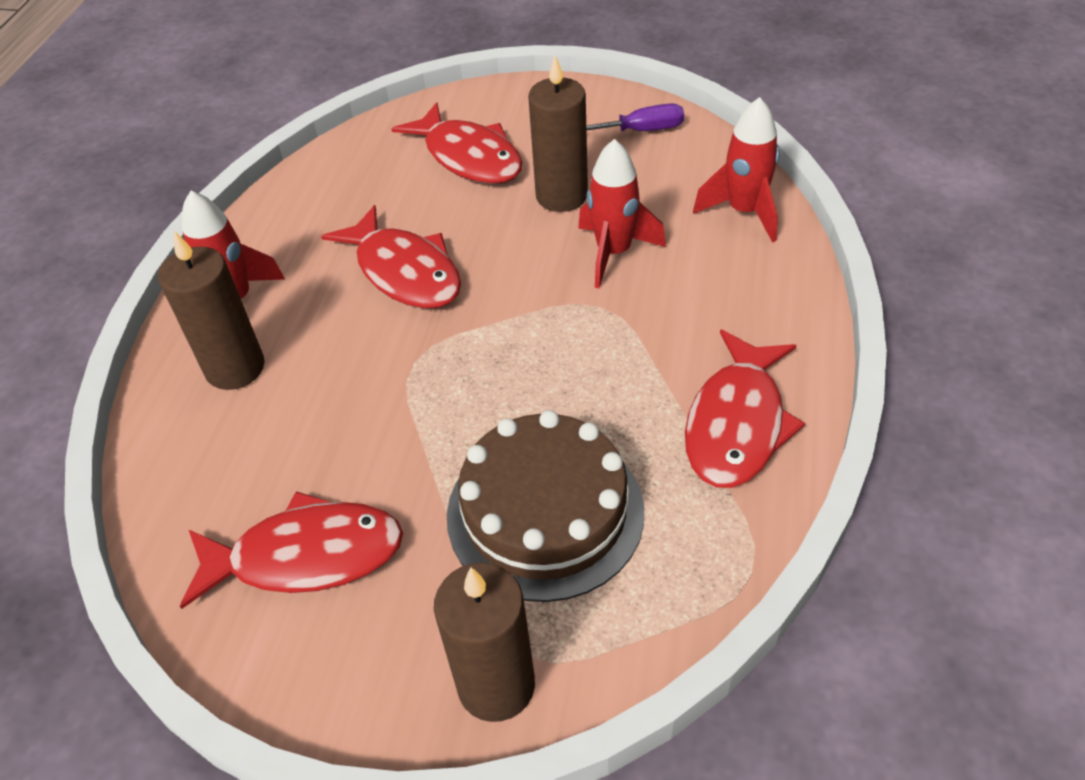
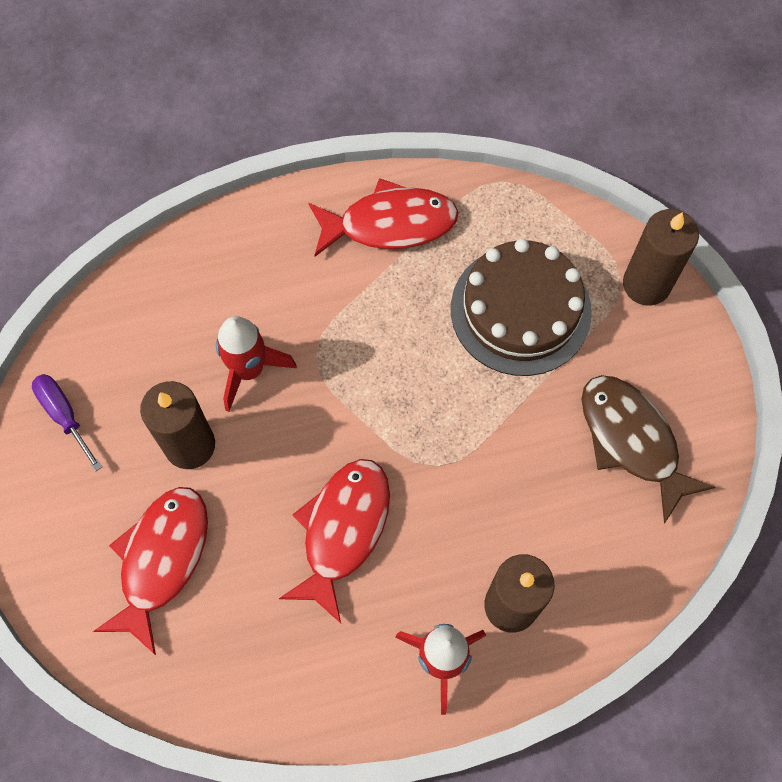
camera: 120 degrees left, 20 degrees up
red fish [180,491,403,609] -> brown fish [582,375,715,524]
red rocket [693,97,780,243] -> none

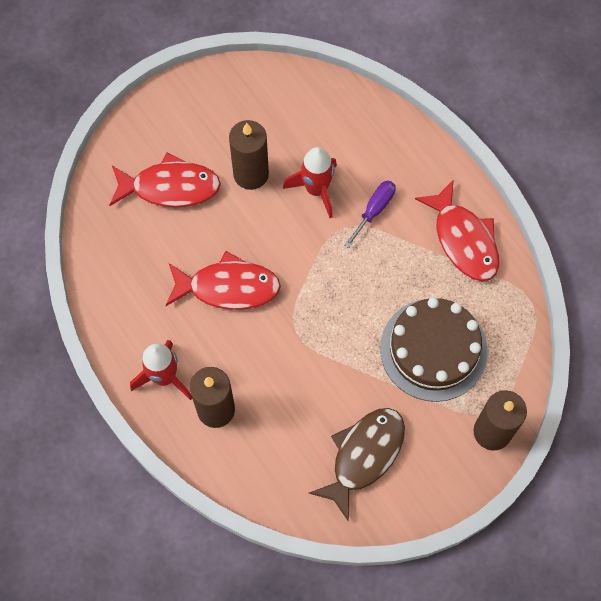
camera: 70 degrees right, 0 degrees up
purple screwdriver [32,374,102,471] -> purple screwdriver moved to [344,180,396,248]

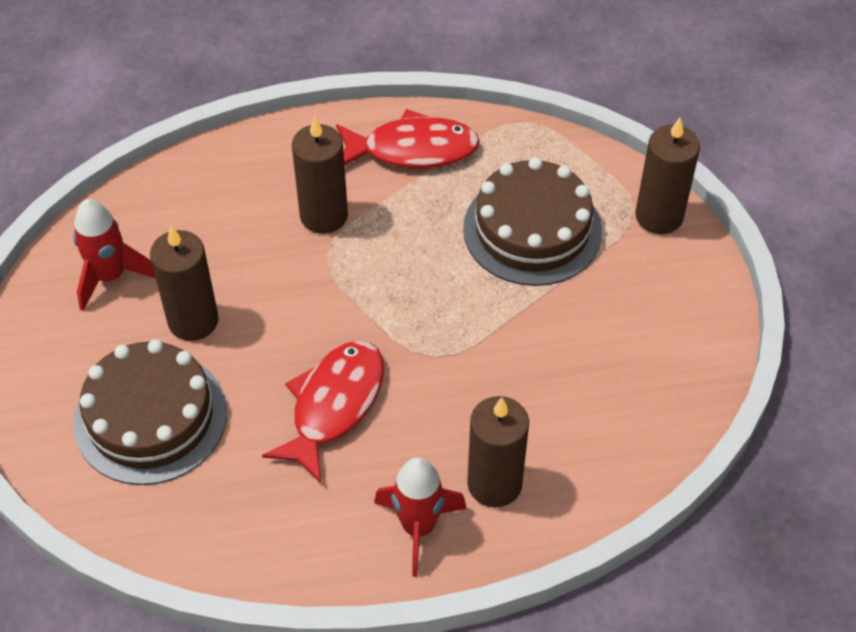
camera: 65 degrees left, 15 degrees down
red fish [109,153,221,207] -> brown cake [74,339,227,485]
red rocket [283,147,337,218] -> red rocket moved to [73,199,155,311]
brown fish [309,408,405,522] -> none
purple screwdriver [344,180,396,248] -> brown candle [292,116,348,234]

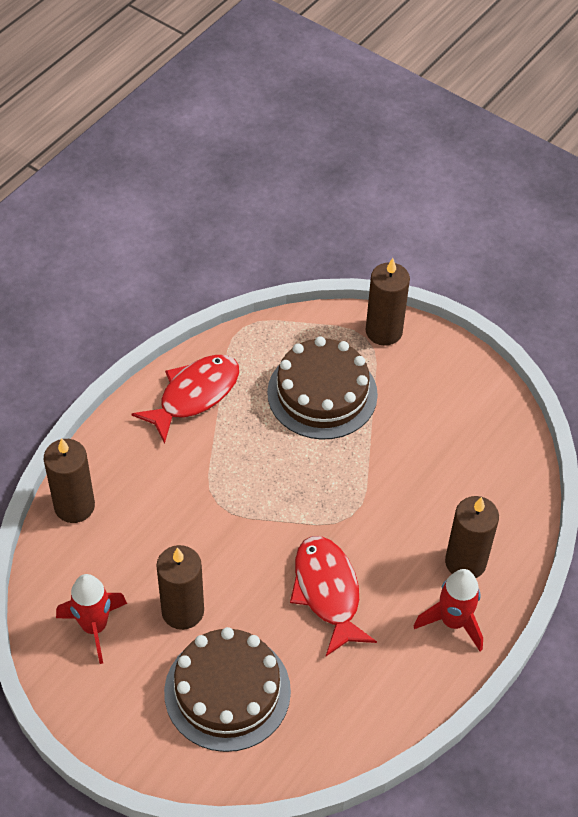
camera: 45 degrees left, 0 degrees up
brown candle [292,116,348,234] -> brown candle moved to [44,438,95,523]

